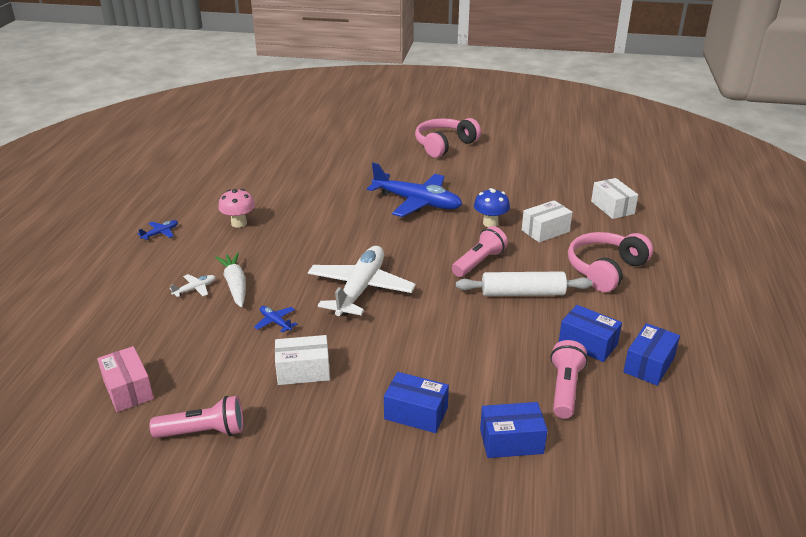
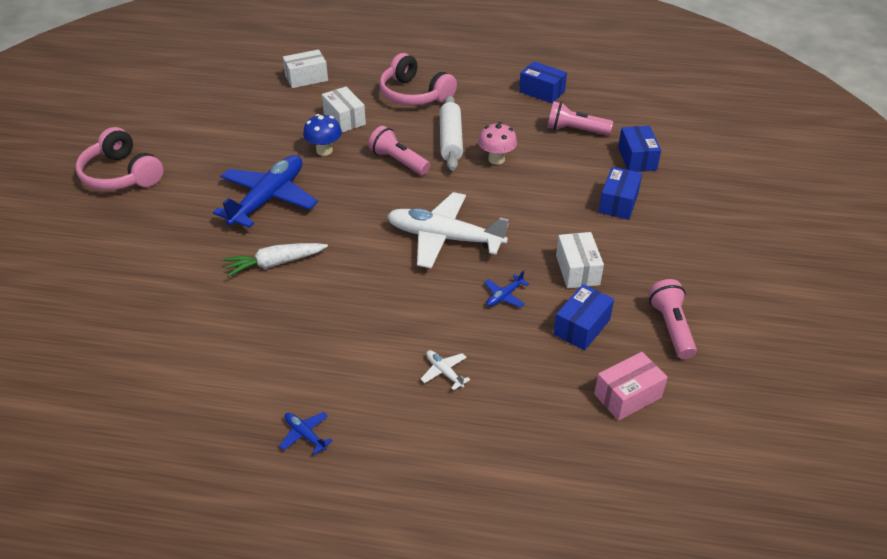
camera: 90 degrees left, 10 degrees up
white carrot [215,252,246,307] -> white carrot moved to [223,243,328,277]
pink mushroom [218,189,255,228] -> pink mushroom moved to [478,122,517,165]
blue box [559,305,622,362] -> blue box moved to [554,284,614,350]

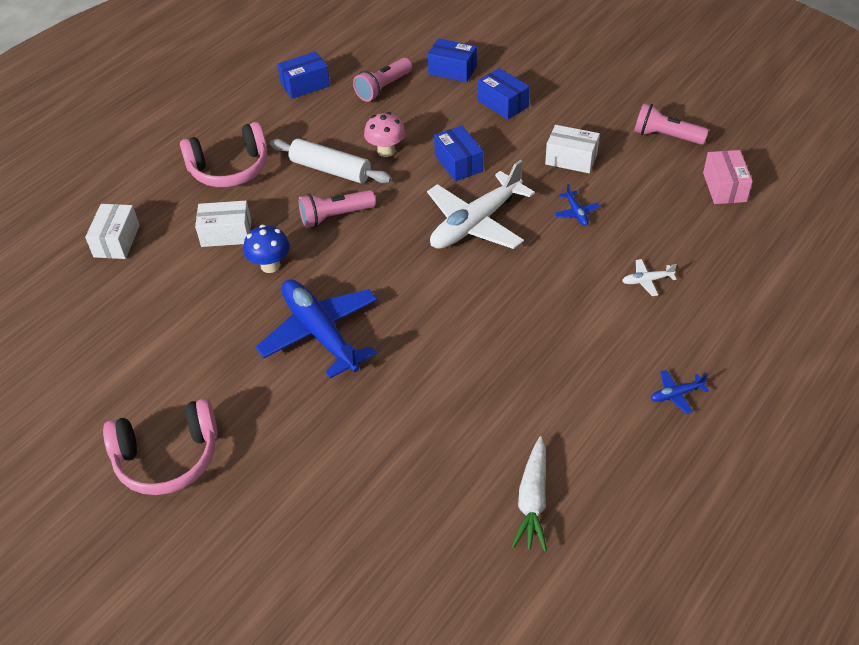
camera: 60 degrees left, 5 degrees up
white carrot [223,243,328,277] -> white carrot moved to [512,436,547,552]
blue box [554,284,614,350] -> blue box moved to [434,126,483,181]

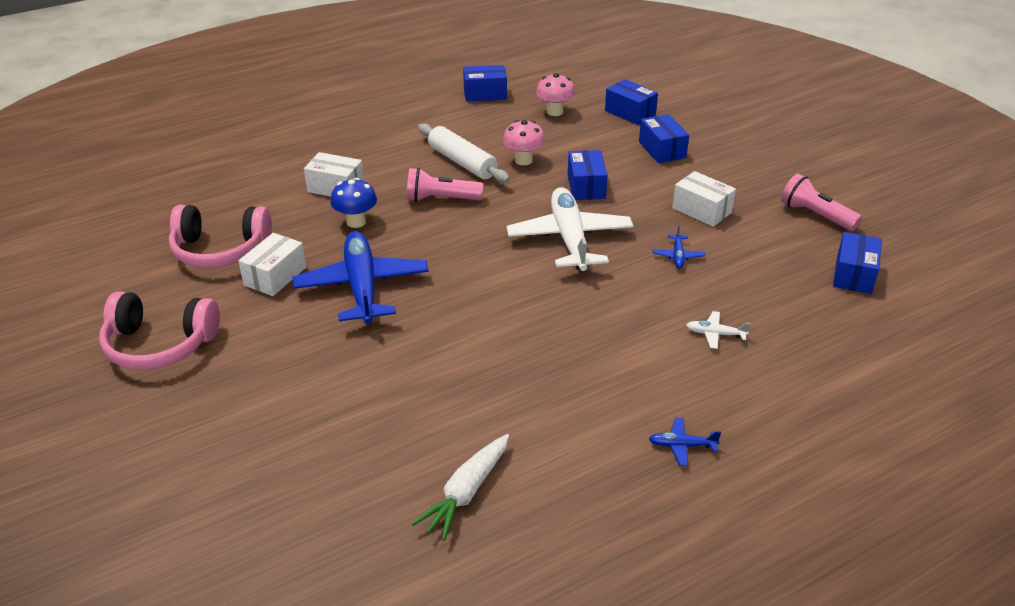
camera: 20 degrees right, 10 degrees down
white box [85,204,140,259] -> white box moved to [238,233,306,296]
pink headphones [180,122,267,187] -> pink headphones moved to [169,205,272,268]
pink flashlight [353,58,412,102] -> pink mushroom [536,73,575,116]
white plane [427,160,535,249] -> white plane turned 105 degrees clockwise [506,187,633,271]
pink box [703,150,753,204] -> blue box [833,232,882,294]

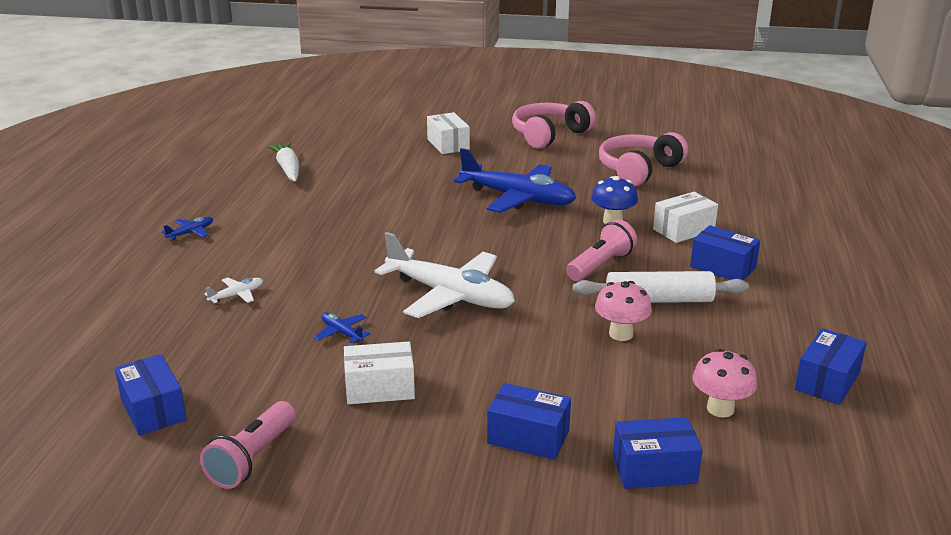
camera: 130 degrees right, 10 degrees down
white box [238,233,306,296] -> white box moved to [427,112,470,154]
blue box [568,150,608,200] -> blue box moved to [690,225,760,280]
pink flashlight [781,174,862,231] -> pink flashlight turned 120 degrees clockwise [200,401,296,489]

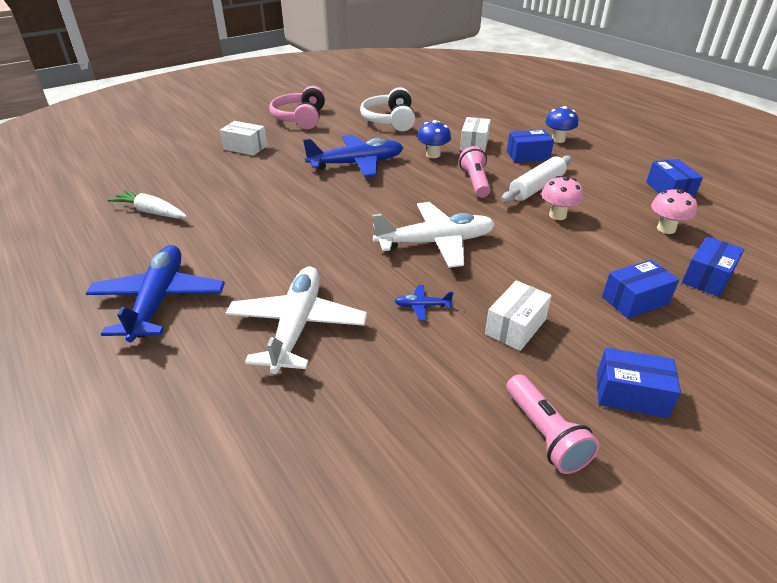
camera: 45 degrees left, 10 degrees up
blue box [115,354,187,436] -> blue box moved to [597,348,681,418]
blue plane [162,217,213,240] -> blue plane [86,245,225,342], size x2.50
white plane [204,278,263,303] -> white plane [226,266,367,374], size x2.50
pink headphones [599,132,688,187] -> white headphones [360,87,415,131]
none -> blue mushroom [545,106,578,143]

